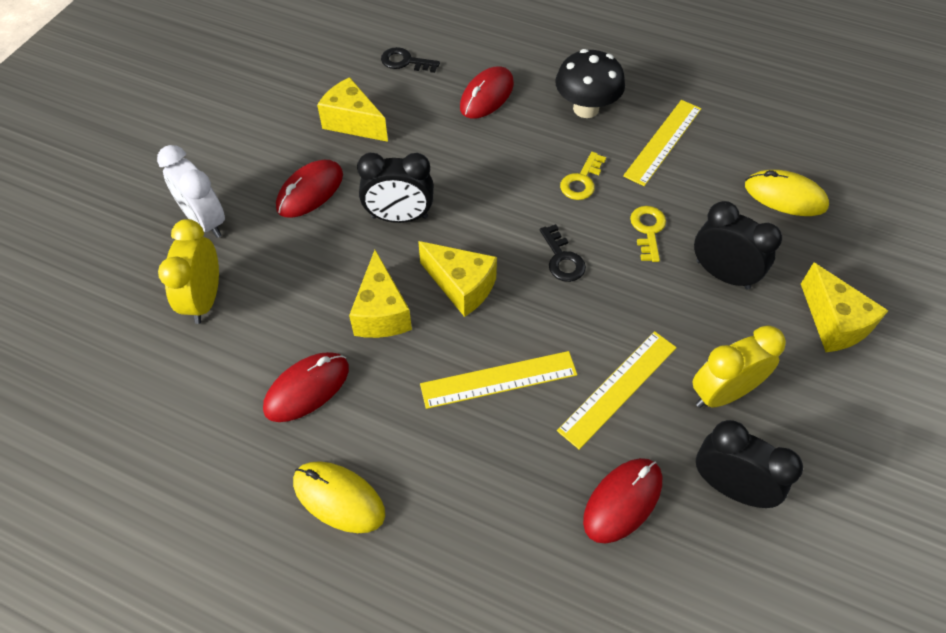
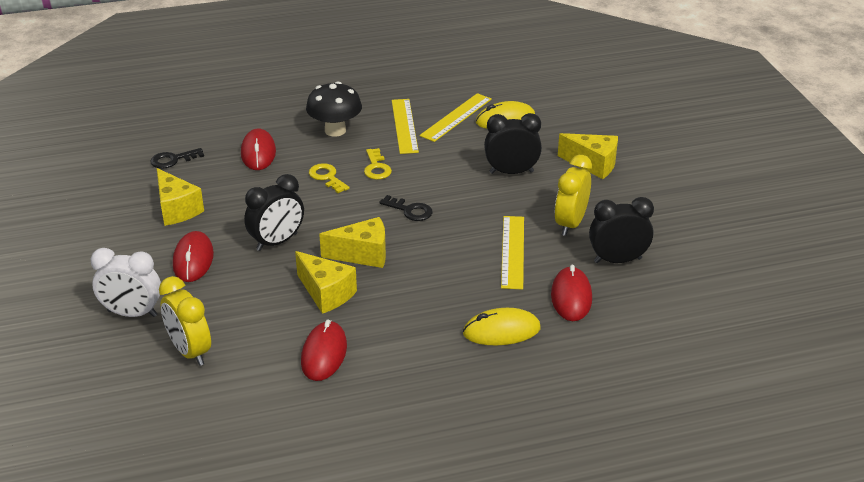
camera: 40 degrees left, 20 degrees down
yellow mouse [293,461,385,533] -> yellow mouse moved to [463,308,541,345]
yellow cheese [317,77,388,142] -> yellow cheese turned 120 degrees counterclockwise [157,168,204,226]
yellow ruler [420,351,577,409] -> yellow ruler moved to [419,93,492,142]
yellow key [630,206,666,262] -> yellow key moved to [309,163,350,193]

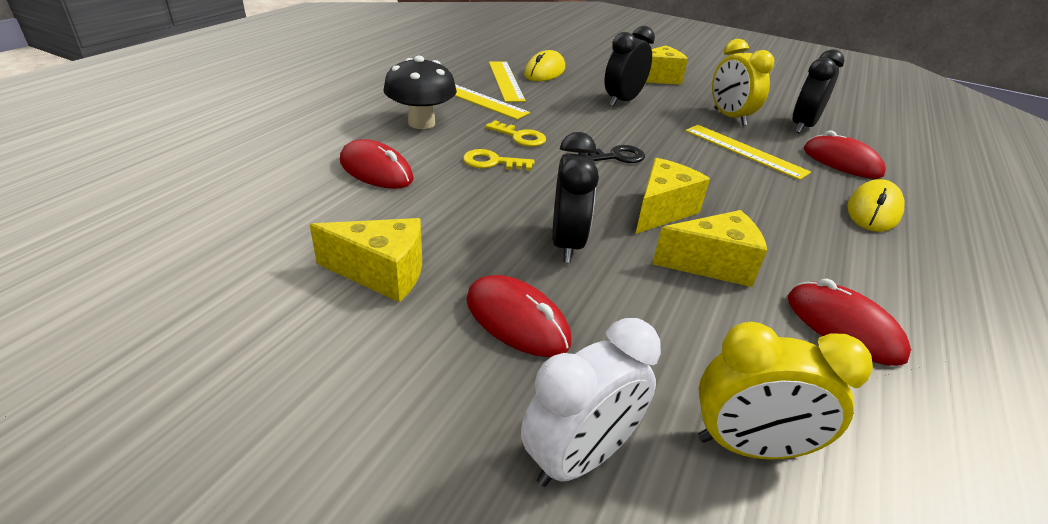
camera: 50 degrees left, 0 degrees up
black key [150,148,204,169] -> none

